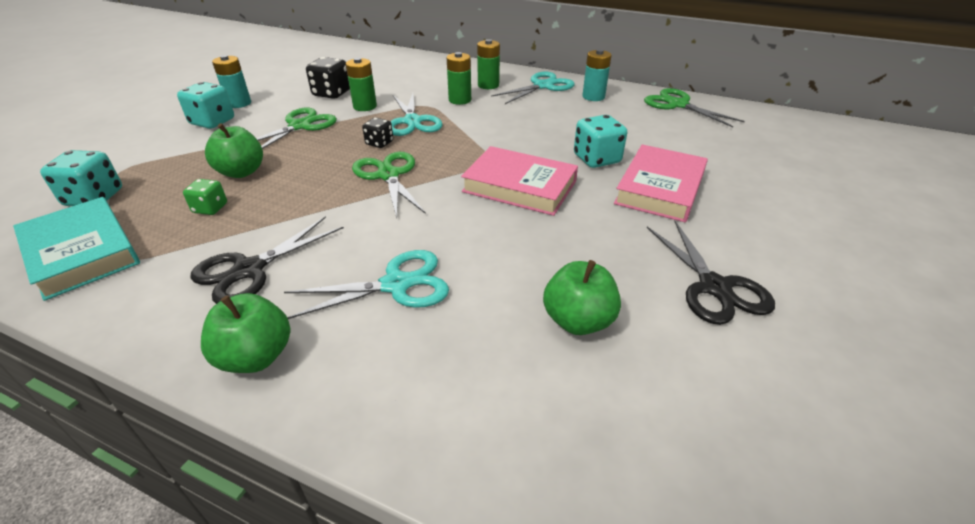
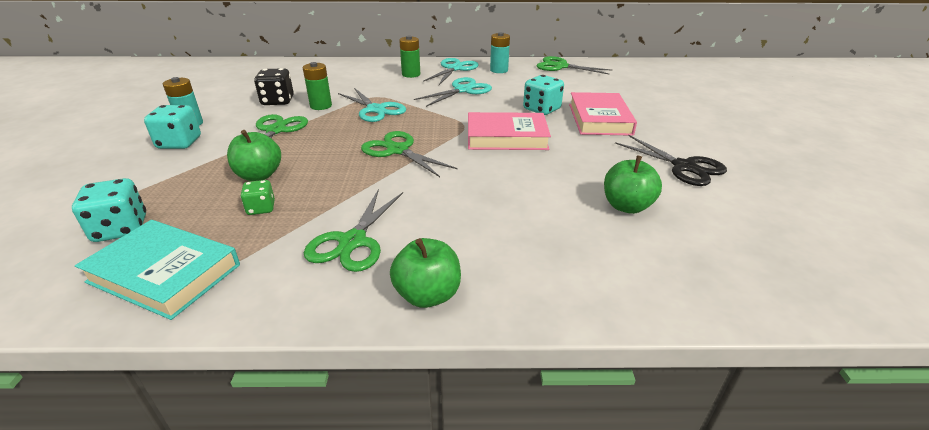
camera: 25 degrees left, 5 degrees down
black scissors [190,216,344,304] -> green scissors [304,189,403,272]
turquoise scissors [284,250,449,319] -> turquoise scissors moved to [414,77,492,107]
black dice [362,117,393,148] -> none
green battery [447,52,471,105] -> none

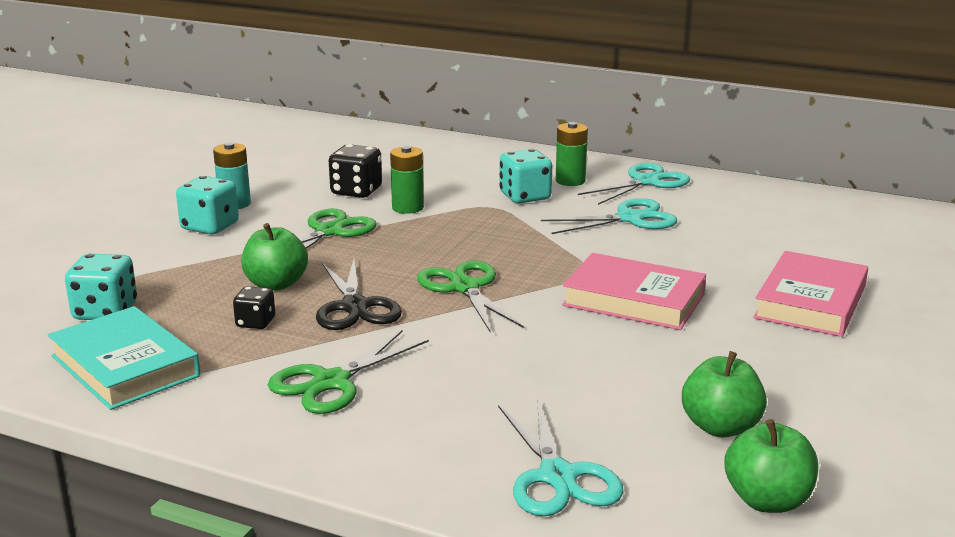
camera: 25 degrees right, 10 degrees down
green dice [240,180,275,215] -> black dice [233,286,275,329]
turquoise scissors [338,88,406,122] -> turquoise scissors moved to [498,397,624,516]
green apple [390,238,461,308] -> green apple moved to [724,419,818,513]
turquoise battery [490,32,510,73] -> none
turquoise dice [523,75,564,115] -> turquoise dice moved to [499,149,552,203]
green scissors [536,56,612,74] -> none
black scissors [615,135,727,186] -> black scissors moved to [316,259,402,330]

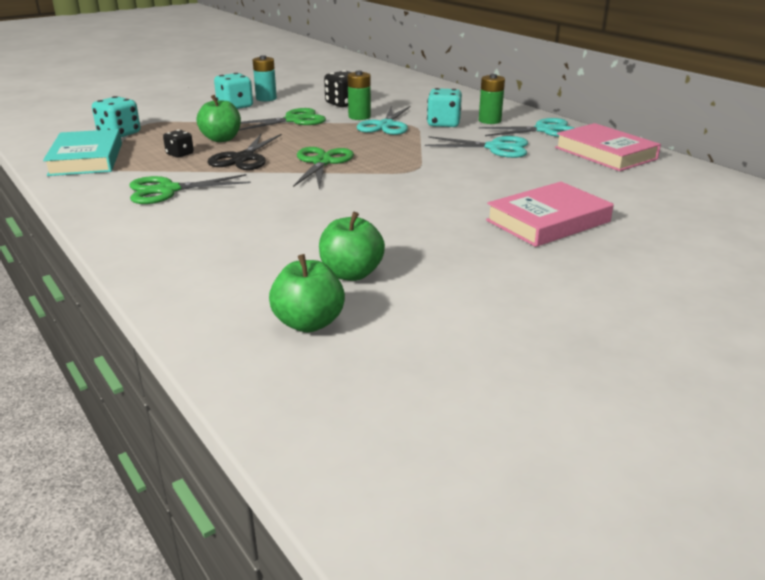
camera: 30 degrees right, 5 degrees up
turquoise scissors [498,397,624,516] -> turquoise scissors moved to [357,106,410,135]
pink book [562,253,706,330] -> pink book moved to [555,123,661,171]

